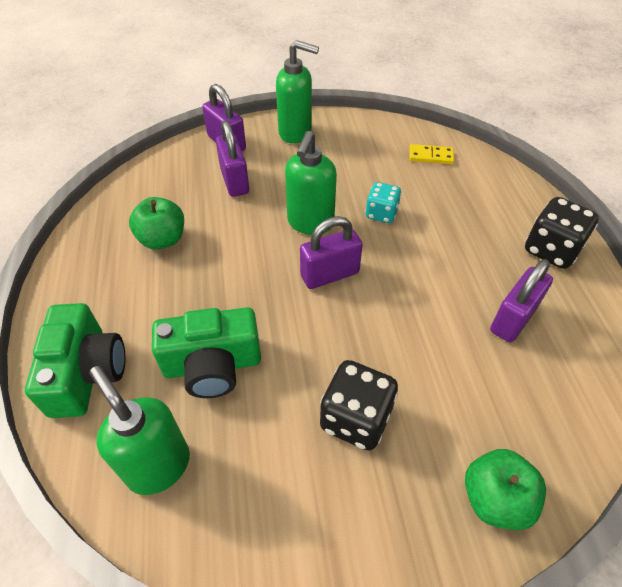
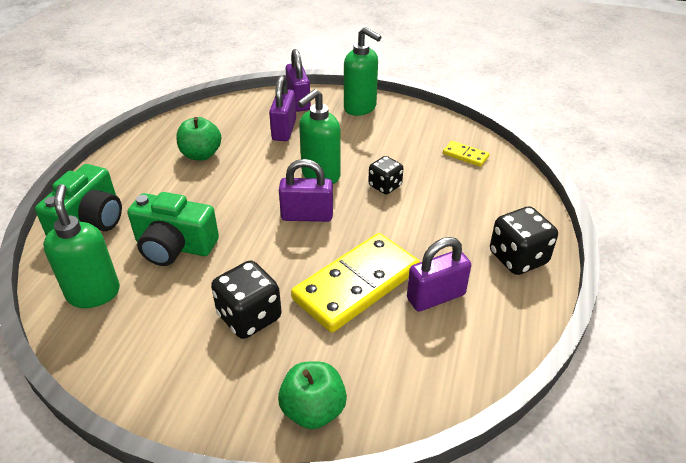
camera: 25 degrees right, 10 degrees down
turquoise dice [365,182,402,223] -> black dice [368,156,403,194]
none -> yellow domino [291,233,420,333]

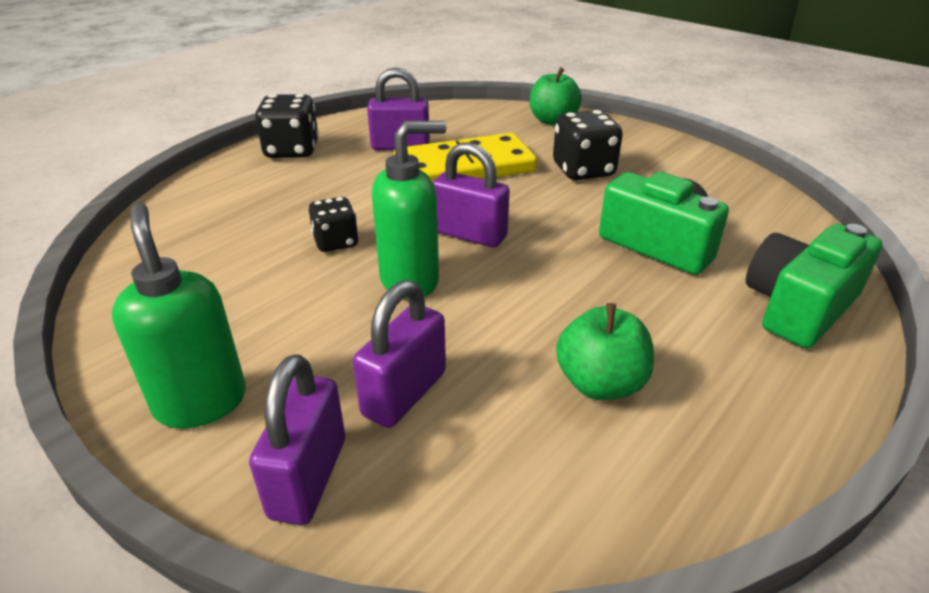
camera: 155 degrees left, 5 degrees down
green soap dispenser [43,184,120,308] -> none
yellow domino [443,141,489,167] -> none

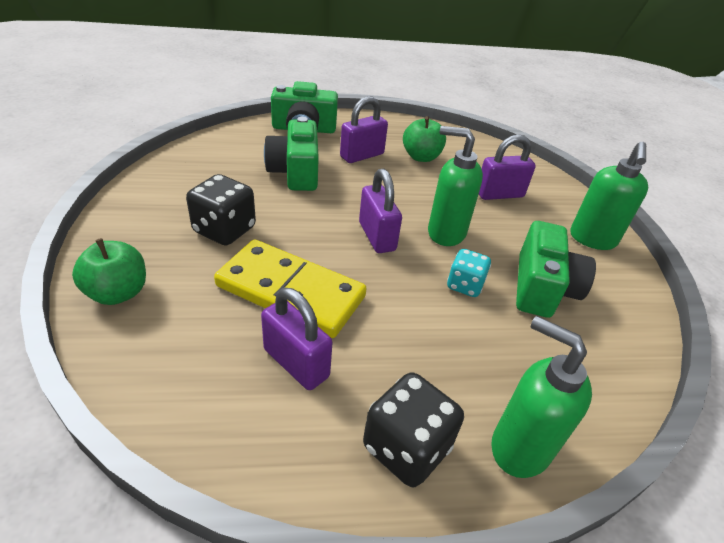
camera: 140 degrees left, 5 degrees up
purple padlock [249,354,345,525] -> purple padlock moved to [340,96,388,163]
black dice [309,197,359,252] -> turquoise dice [447,249,491,297]
none -> green soap dispenser [491,316,592,478]
none -> green camera [516,221,596,318]

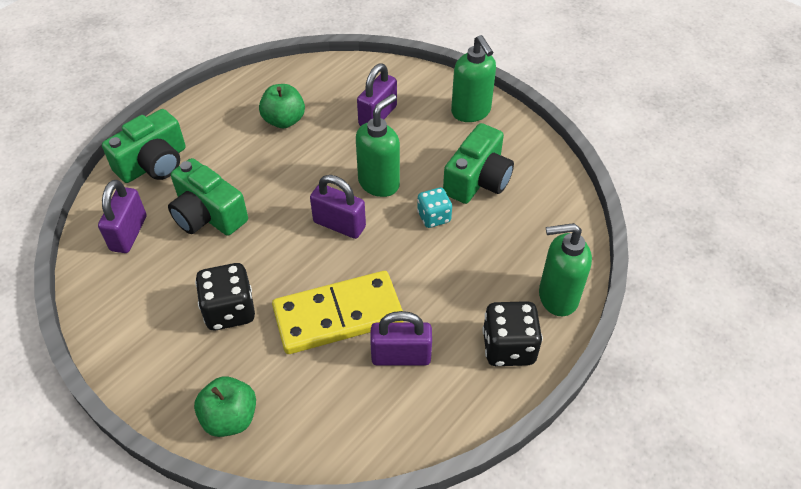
camera: 40 degrees left, 10 degrees up
purple padlock [340,96,388,163] -> purple padlock moved to [98,180,147,253]
green soap dispenser [428,126,483,246] -> green soap dispenser turned 150 degrees clockwise [356,94,400,197]
green camera [516,221,596,318] -> green camera turned 60 degrees clockwise [443,123,514,204]

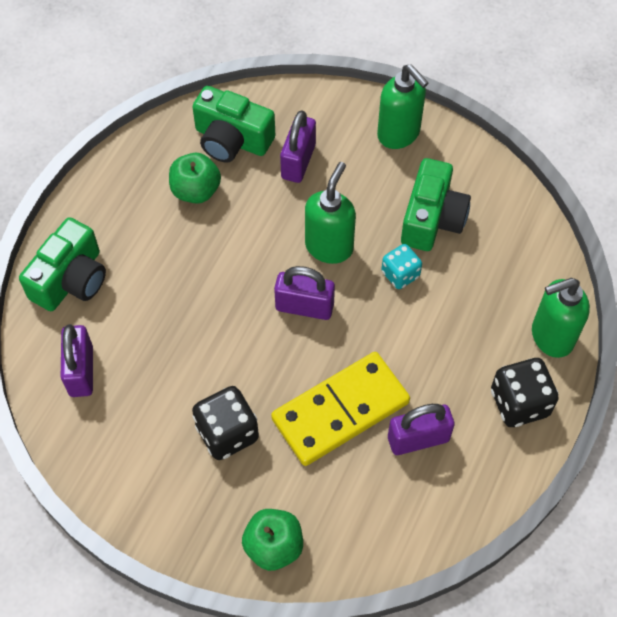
camera: 15 degrees left, 10 degrees up
green camera [168,158,248,236] -> green camera moved to [192,86,275,163]

